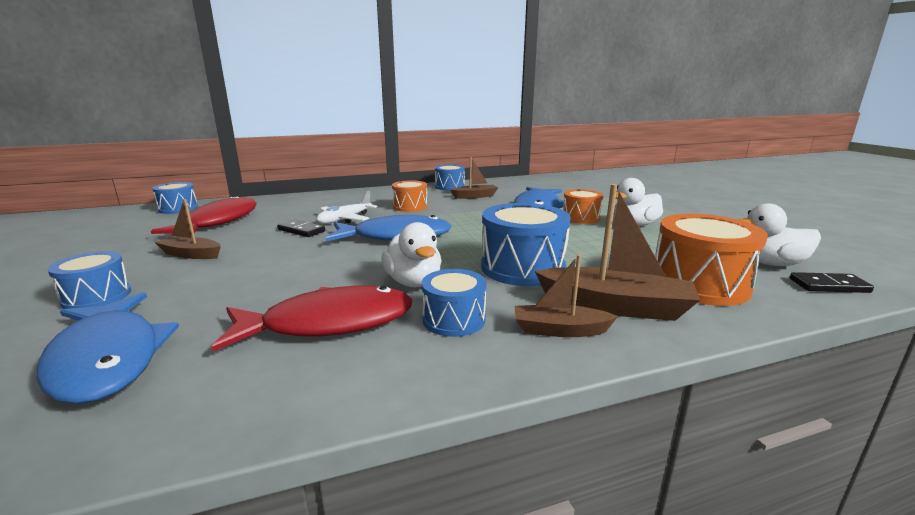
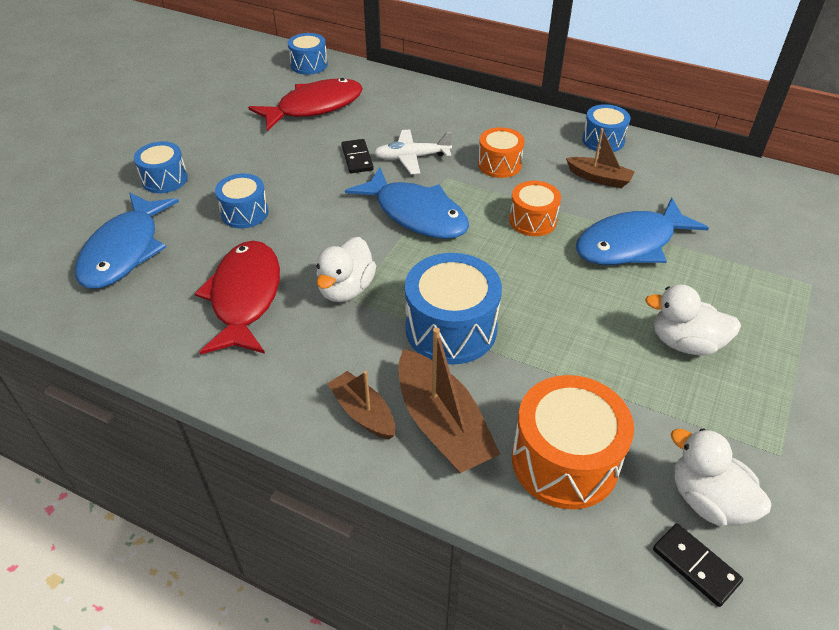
camera: 45 degrees right, 25 degrees up
brown boat [155,199,221,259] -> none
red fish [212,286,413,351] -> red fish turned 120 degrees counterclockwise [195,241,280,355]
blue drum [421,269,487,337] -> blue drum moved to [215,173,269,228]
orange drum [563,189,603,224] -> orange drum moved to [509,181,561,236]

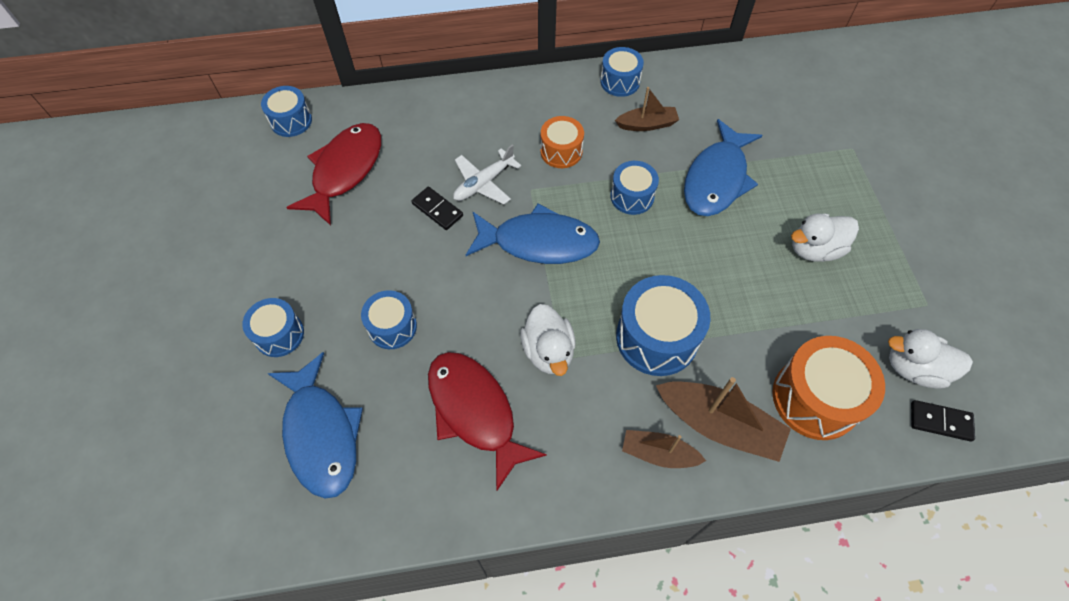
camera: 35 degrees left, 15 degrees up
orange drum [509,181,561,236] -> blue drum [610,161,659,215]

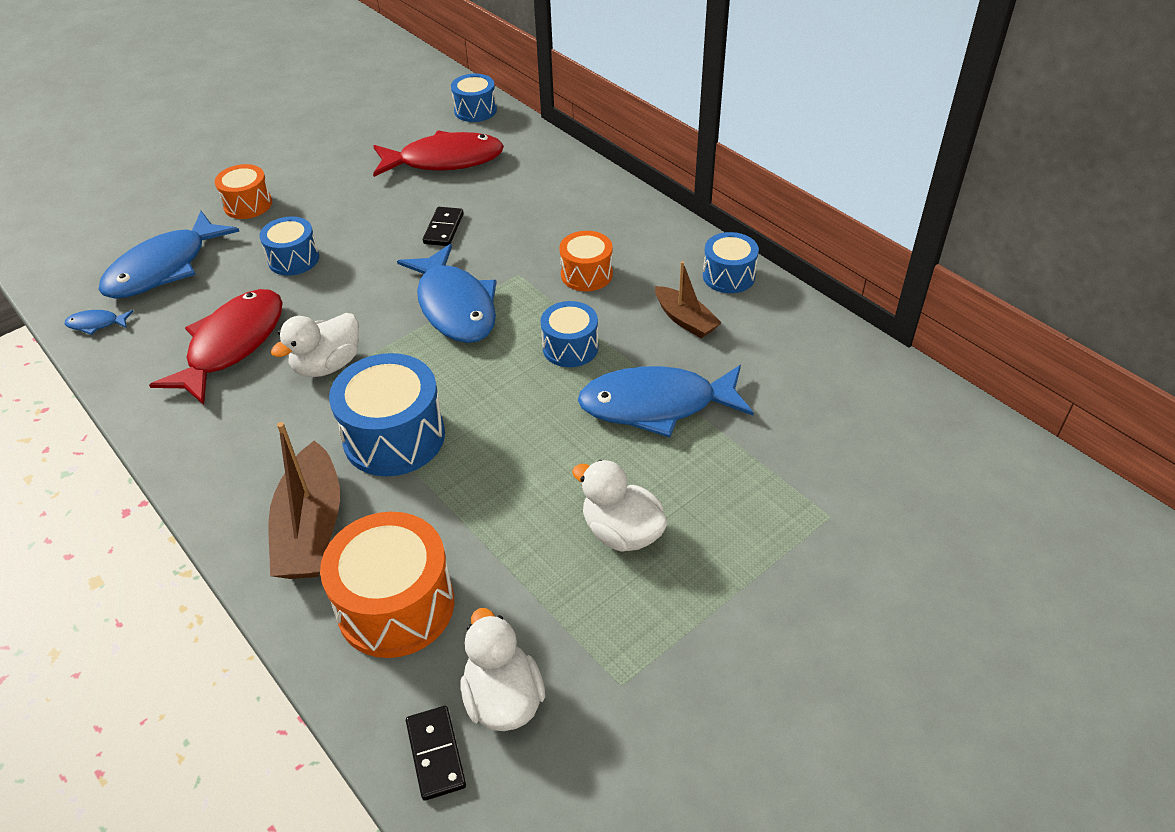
camera: 60 degrees right, 15 degrees down
blue drum [242,298,304,357] -> orange drum [215,164,272,219]
white plane [453,144,521,205] -> none
brown boat [622,430,706,468] -> none
none -> blue fish [65,310,133,335]

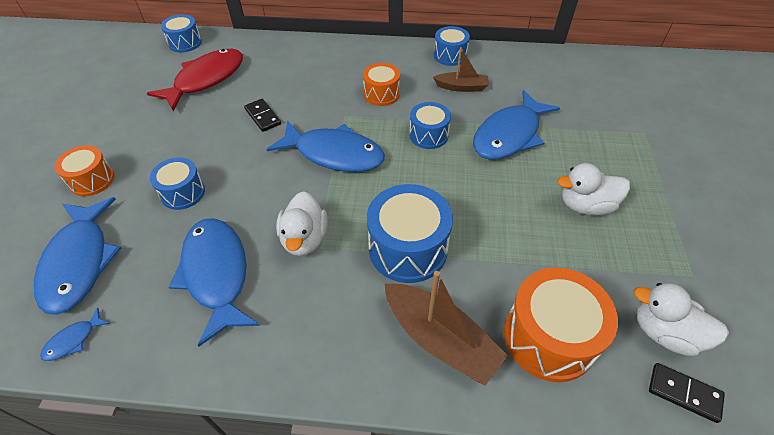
camera: 45 degrees left, 5 degrees up
red fish [149,289,283,405] -> blue fish [169,218,260,347]

